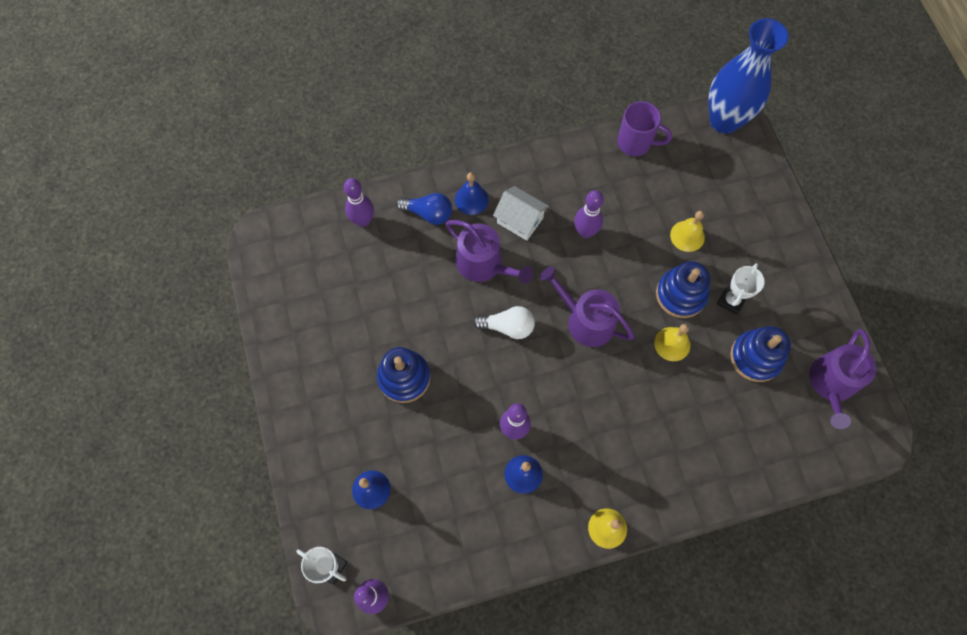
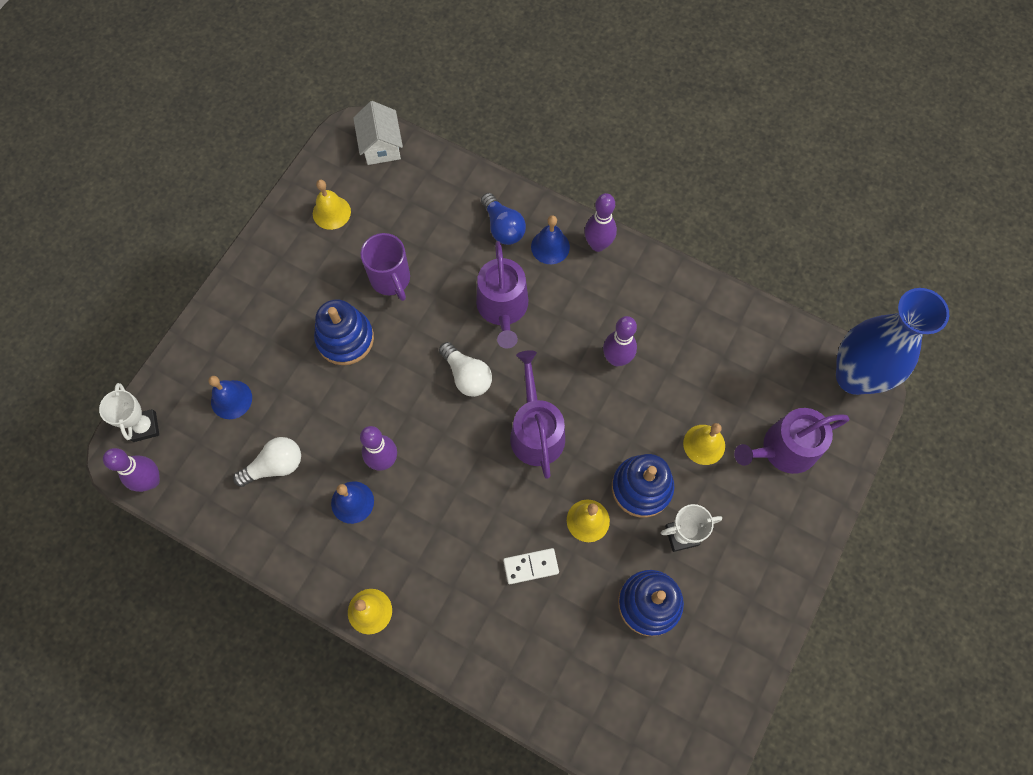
camera: 45 degrees right, 0 degrees up
purple bowling pin [344,178,374,227] -> purple bowling pin moved to [585,193,617,252]
white house [493,186,549,241] -> white house moved to [353,101,403,165]
purple mug [617,101,672,156] -> purple mug moved to [360,233,410,301]
purple watering can [809,329,876,429] -> purple watering can moved to [734,408,849,474]
none -> white light bulb [233,437,301,487]
none -> yellow bell [313,180,351,230]
none -> white domino [503,548,559,584]

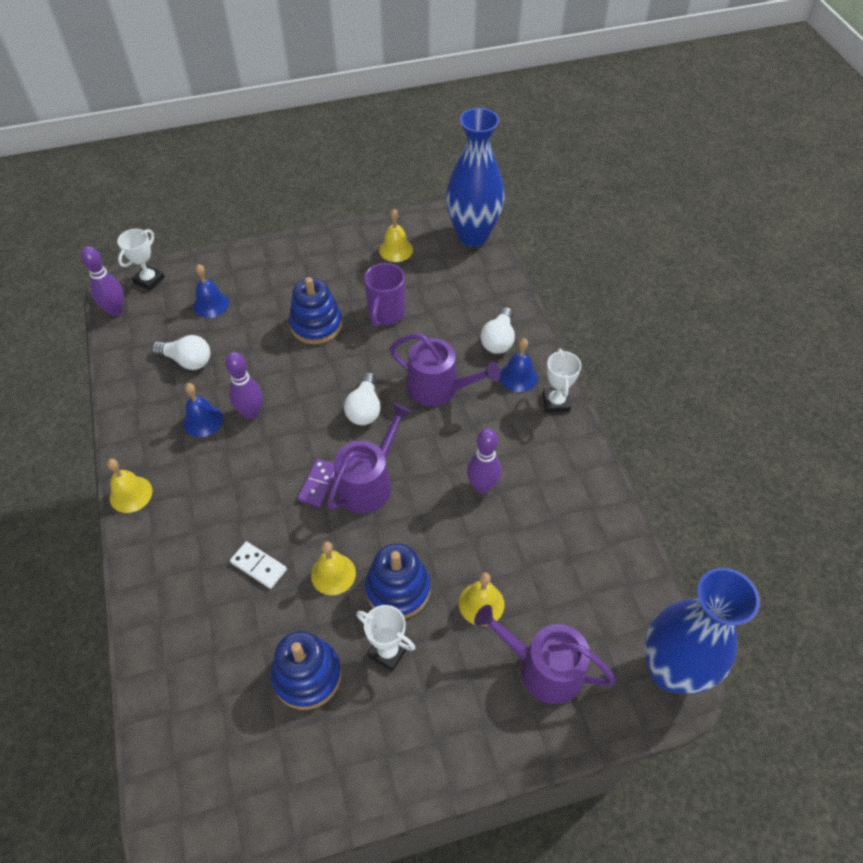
camera: 45 degrees right, 15 degrees down
white house [353,101,403,165] -> blue vase [446,108,505,247]
purple watering can [476,241,528,348] -> purple watering can turned 105 degrees counterclockwise [389,333,501,406]
blue light bulb [481,193,526,245] -> white light bulb [481,307,515,354]
purple bowling pin [585,193,617,252] -> white trophy [542,349,581,413]
none -> purple domino [297,459,335,507]

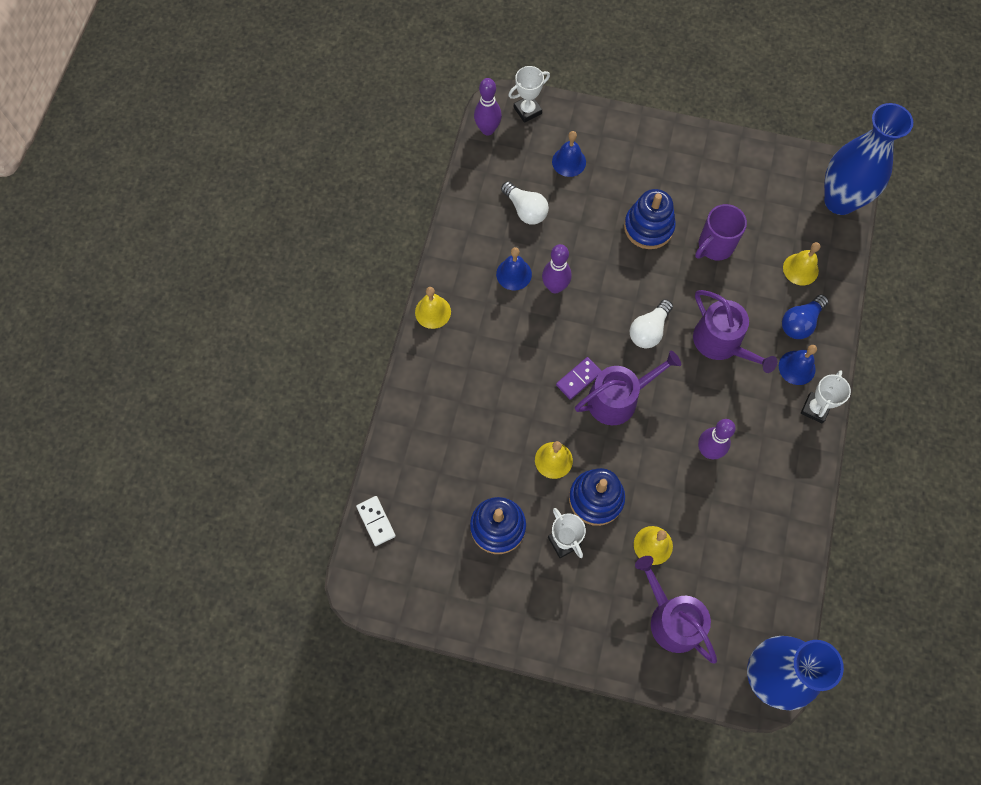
camera: 30 degrees right, 15 degrees up
white domino [230,541,287,589] -> white domino moved to [356,496,396,546]
yellow bell [379,209,413,262] -> yellow bell moved to [783,242,820,285]
white light bulb [481,307,515,354] -> blue light bulb [782,294,829,339]

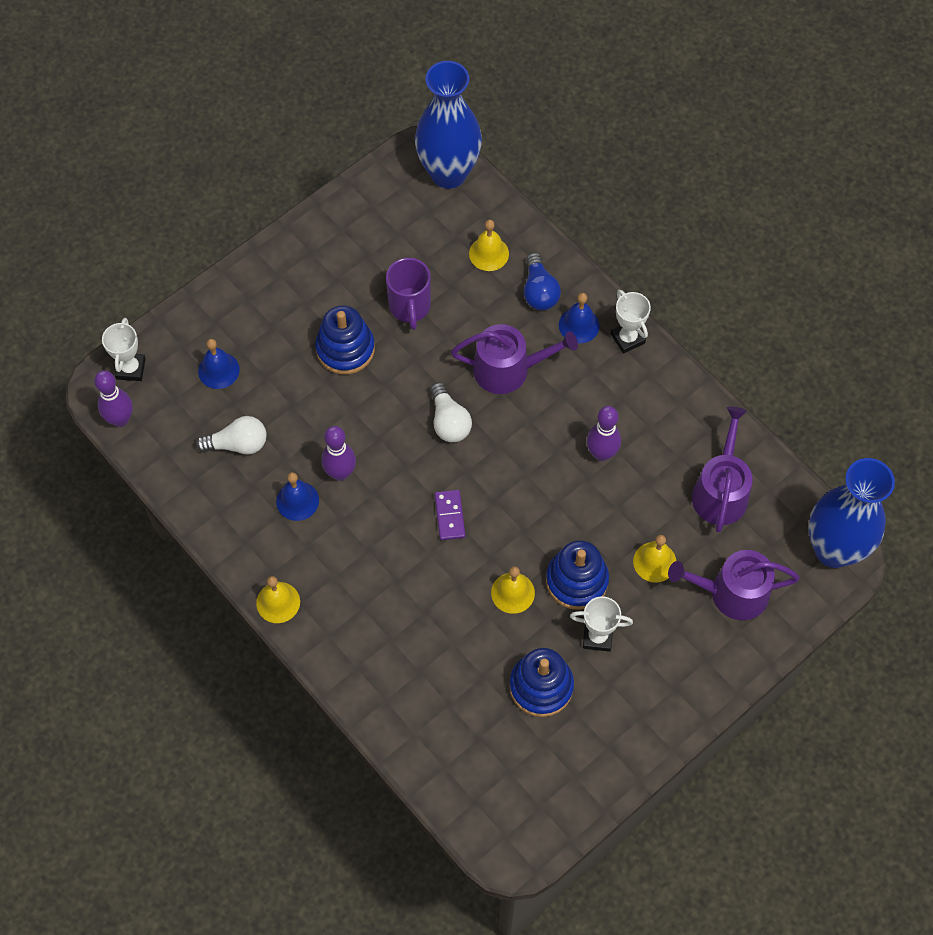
camera: 55 degrees left, 5 degrees down
white domino [356,496,396,546] -> none
purple watering can [575,351,681,425] -> purple watering can moved to [692,407,753,532]

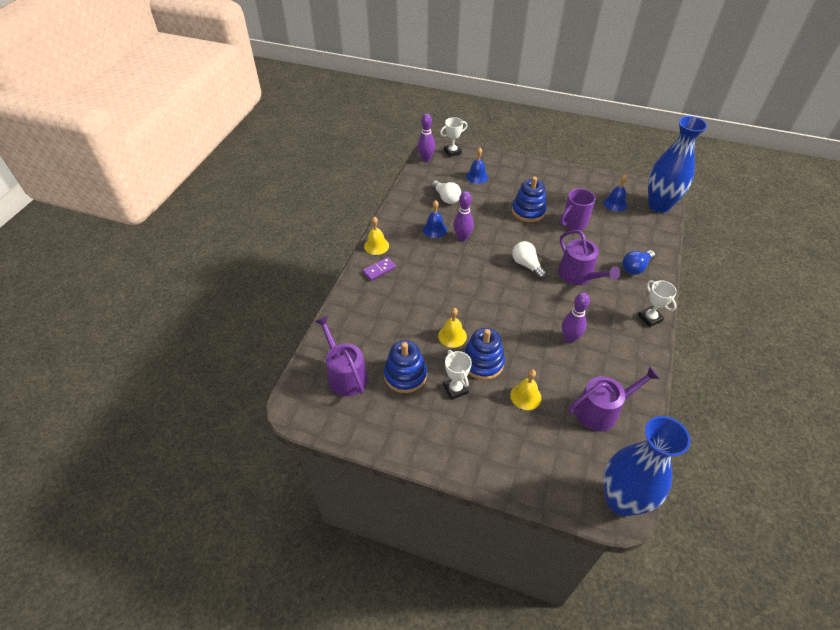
camera: 60 degrees right, 15 degrees down
white light bulb [430,382,472,442] -> white light bulb turned 105 degrees clockwise [512,241,547,279]
purple domino [435,490,465,540] -> purple domino moved to [362,257,396,281]
yellow bell [469,220,509,271] -> none
blue bell [559,293,600,344] -> blue bell moved to [603,175,627,212]
white trophy [611,290,651,354] -> white trophy turned 60 degrees counterclockwise [638,280,677,327]
purple watering can [668,550,800,620] -> purple watering can moved to [315,316,368,396]

